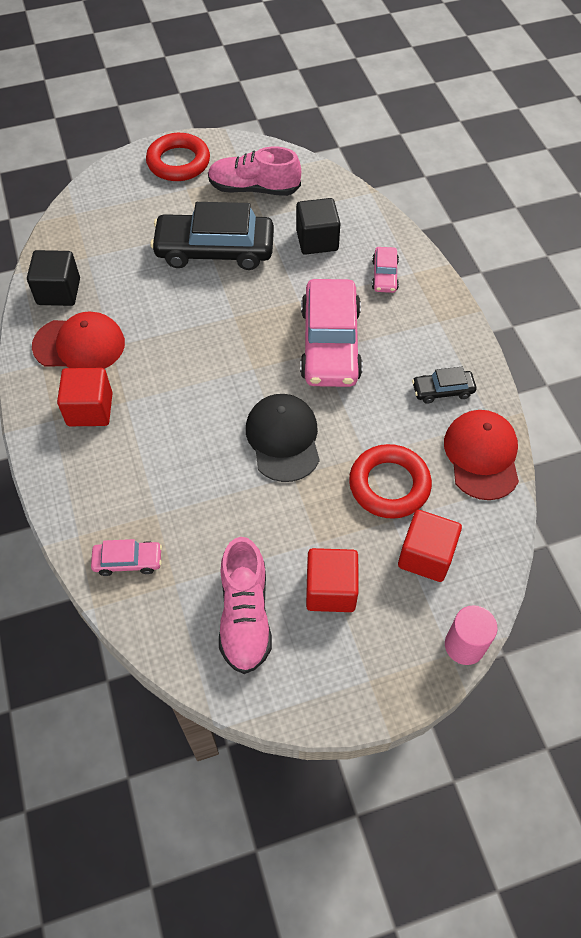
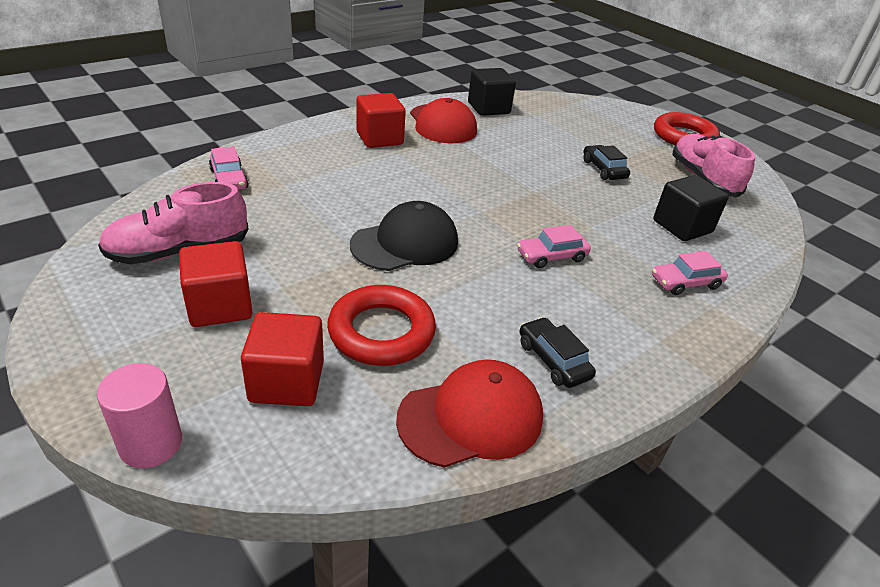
camera: 65 degrees right, 20 degrees down
black car [150,202,274,270] -> black car [583,145,630,180], size x0.47
pink car [300,279,363,387] -> pink car [517,225,591,268], size x0.47

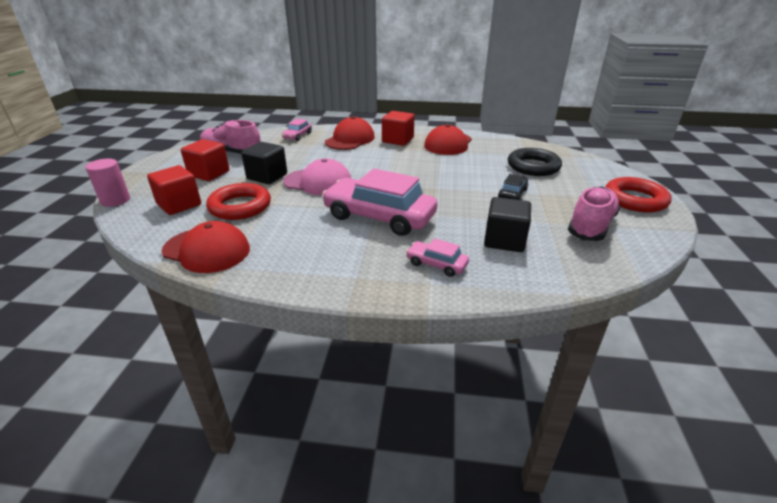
camera: 50 degrees right, 5 degrees down
black cap [350,201,458,271] -> pink cap [283,158,351,196]
black cube [468,68,516,116] -> black cube moved to [241,142,287,184]
pink car [517,225,591,268] -> pink car [322,168,437,236], size x2.15
black car [519,317,596,388] -> none
none -> red cap [325,116,375,150]
none -> black ring [508,148,562,176]

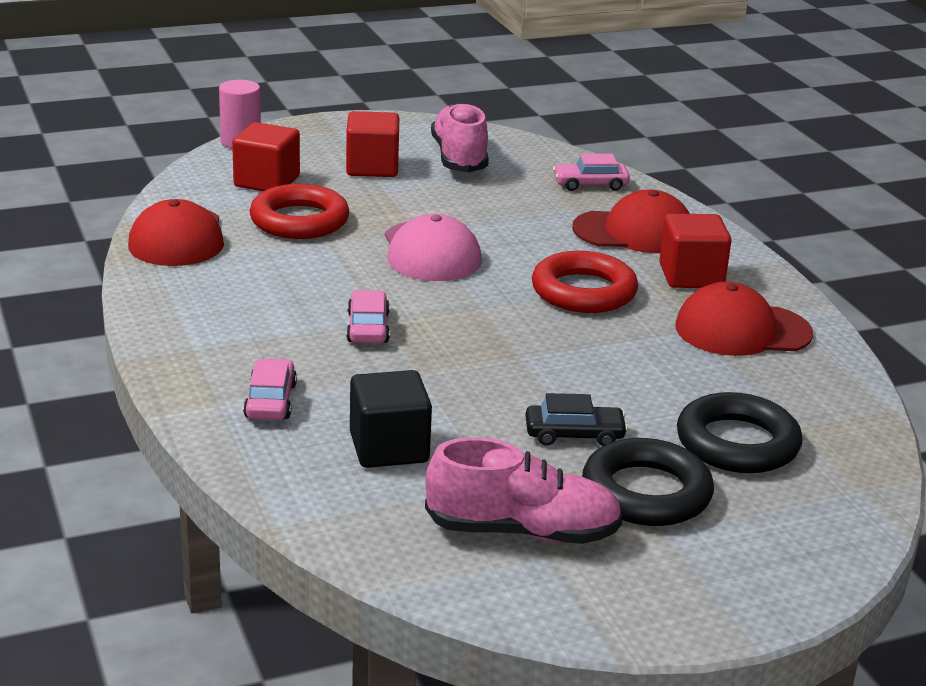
camera: 60 degrees right, 5 degrees down
black cube [241,142,287,184] -> none
pink car [322,168,437,236] -> pink car [346,290,390,343], size x0.47
red ring [605,177,671,213] -> red ring moved to [532,251,638,313]
none -> black ring [582,438,714,526]

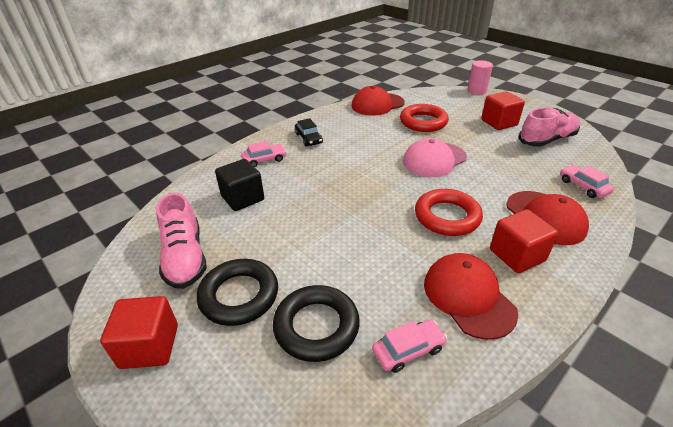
camera: 70 degrees right, 10 degrees up
red cube [232,122,300,191] -> red cube moved to [100,296,178,369]
pink car [346,290,390,343] -> pink car moved to [372,319,447,373]
black car [525,393,628,446] -> black car moved to [295,118,323,146]

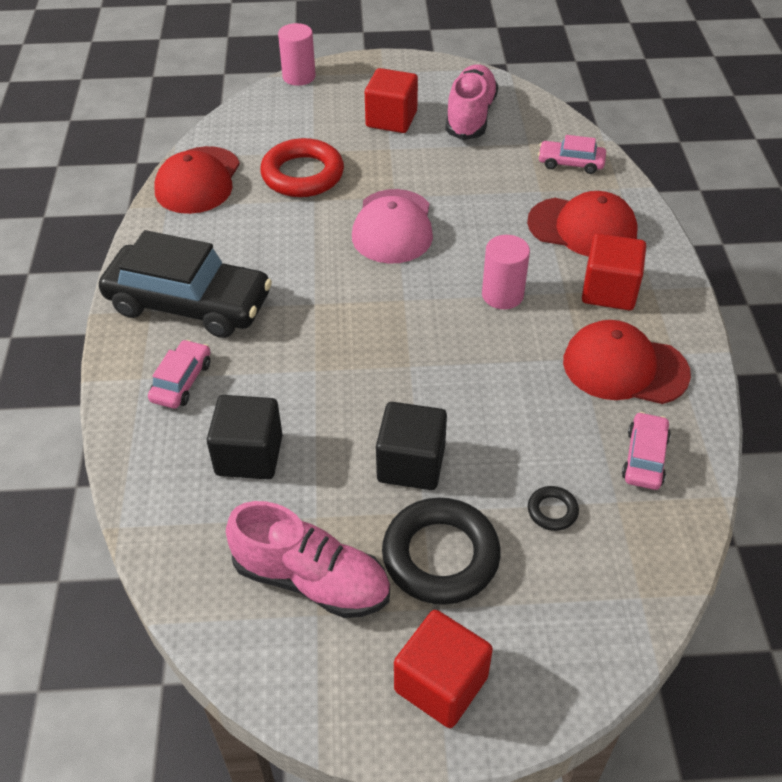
camera: 50 degrees left, 10 degrees up
black ring [273,285,360,362] -> black ring [528,486,579,531], size x0.45
black car [295,118,323,146] -> black car [99,230,272,338], size x2.15
red ring [415,189,483,236] -> pink cylinder [482,235,530,309]
none -> black cube [376,402,447,490]

